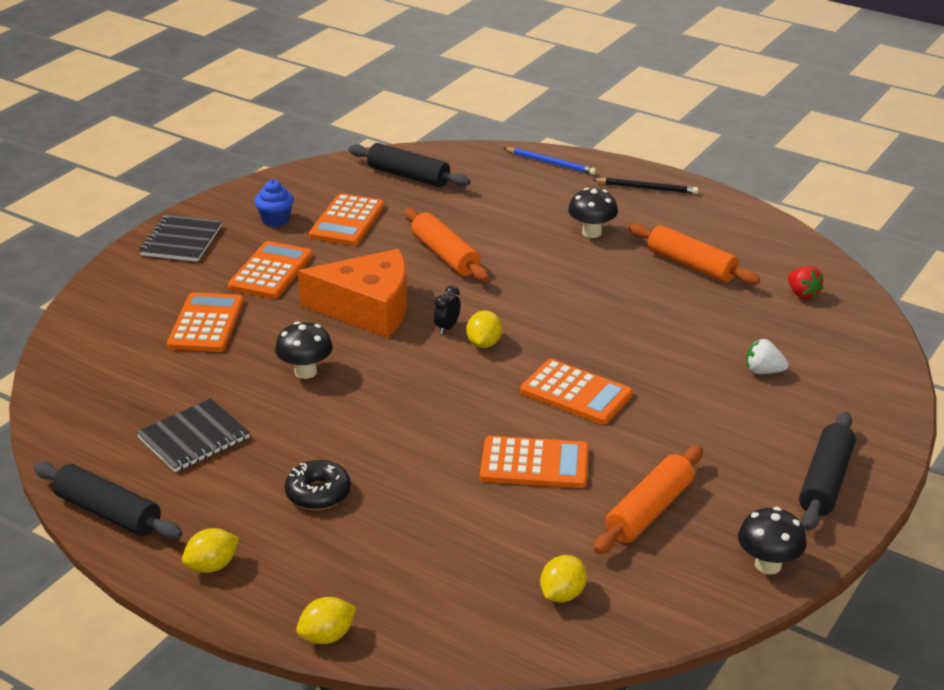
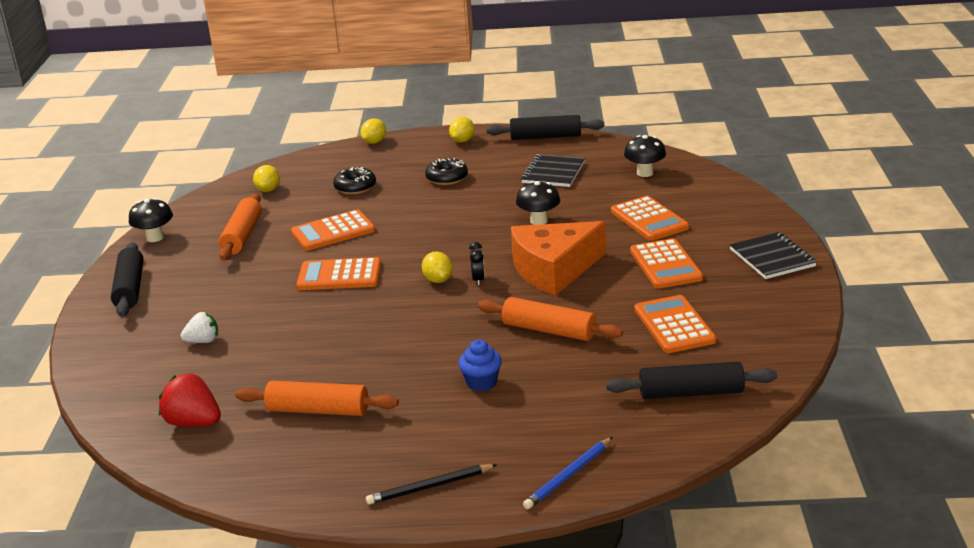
camera: 150 degrees right, 5 degrees down
blue cupcake [255,180,294,227] -> blue cupcake moved to [458,339,502,391]
blue pencil [504,147,596,175] -> blue pencil turned 45 degrees counterclockwise [523,437,613,509]
black mushroom [568,188,618,238] -> black mushroom moved to [624,135,666,177]
red strawberry [788,266,823,299] -> red strawberry [159,373,221,427], size x1.55
none -> black donut [333,167,376,195]

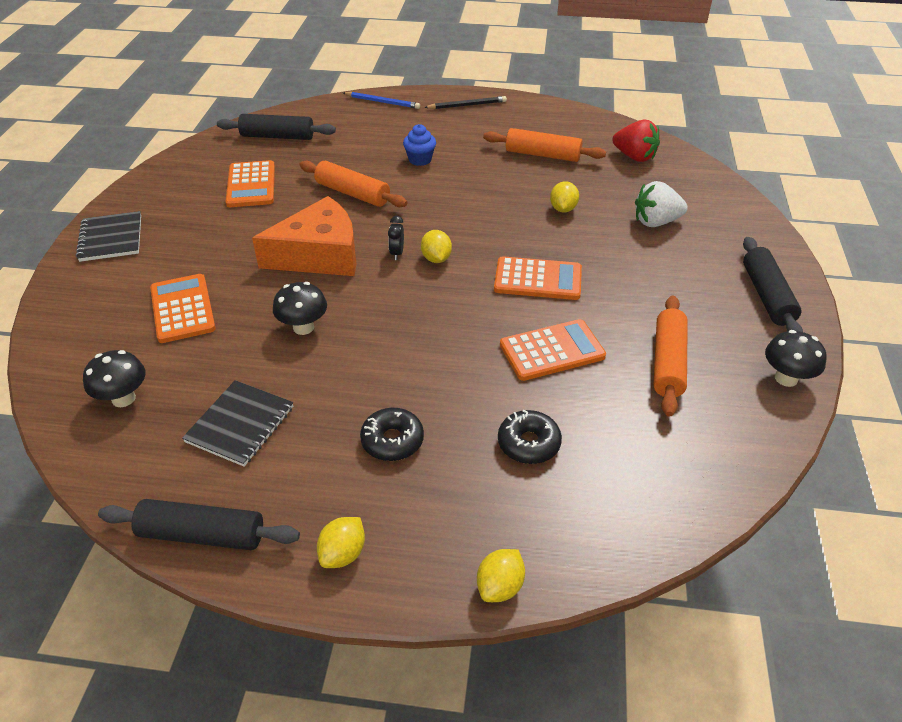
camera: 175 degrees left, 15 degrees up
white strawberry [180,312,218,343] -> white strawberry [635,181,688,227], size x1.55
yellow lemon [253,165,280,192] -> yellow lemon moved to [550,181,579,212]
blue pencil [523,437,613,509] -> blue pencil turned 60 degrees clockwise [343,92,420,109]
orange calculator [630,238,703,289] -> none

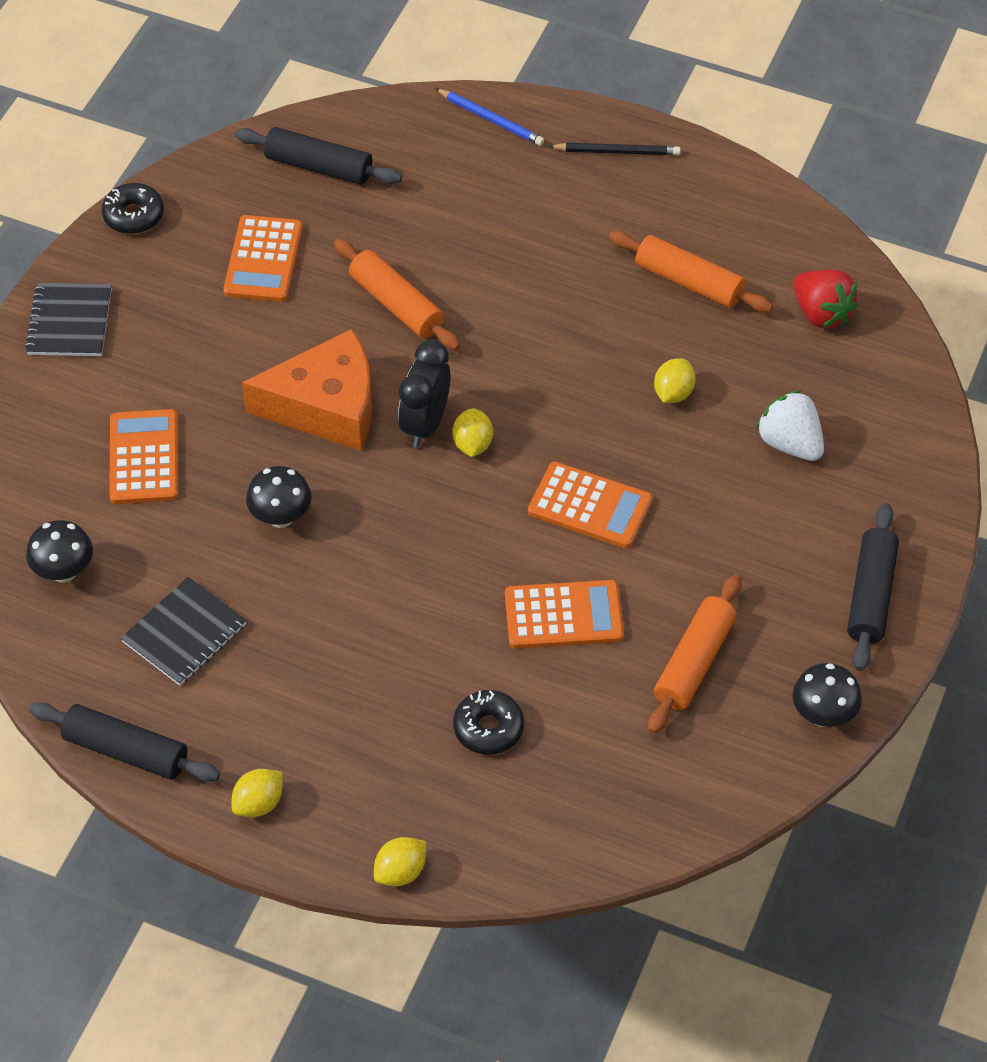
camera: 15 degrees right, 10 degrees up
black donut [360,408,424,461] -> black donut moved to [102,183,164,234]
black clock [388,216,404,260] -> black clock [398,340,450,448], size x1.95
blue cupcake [403,124,436,166] -> none
white strawberry [635,181,688,227] -> white strawberry turned 45 degrees clockwise [756,391,824,461]

